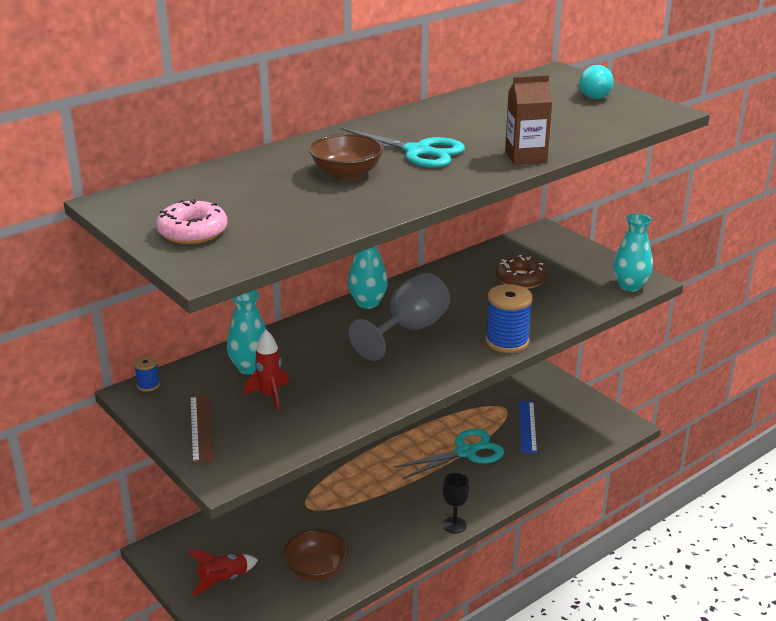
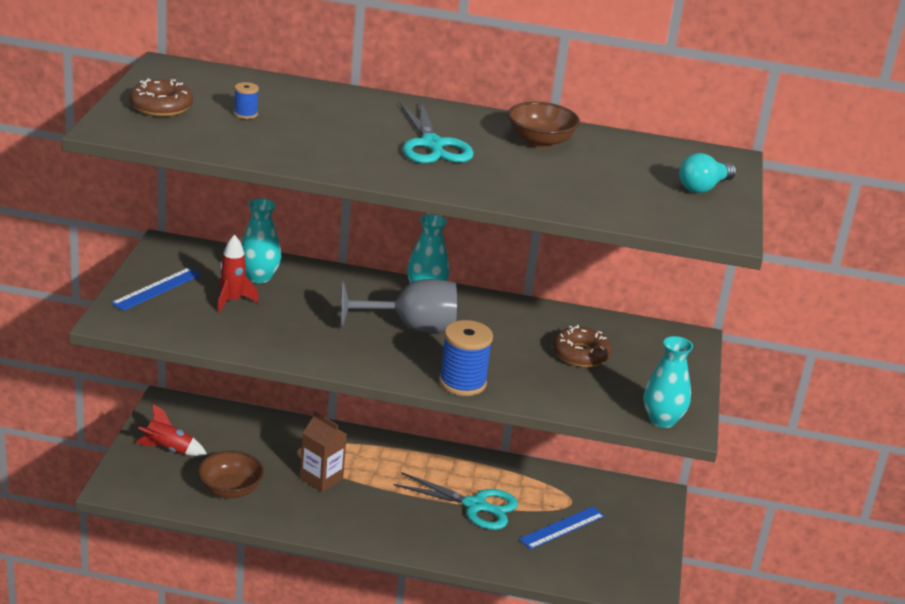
camera: 45 degrees right, 0 degrees up
blue spool [134,356,160,392] -> blue spool moved to [234,82,259,119]
pink donut [156,199,228,244] -> brown donut [129,78,193,117]
brown ruler [190,394,214,464] -> blue ruler [111,268,201,311]
brown bowl [309,134,384,180] -> brown bowl moved to [508,102,580,148]
black goblet [442,473,470,534] -> none
brown carton [505,75,552,165] -> brown carton moved to [300,411,347,492]

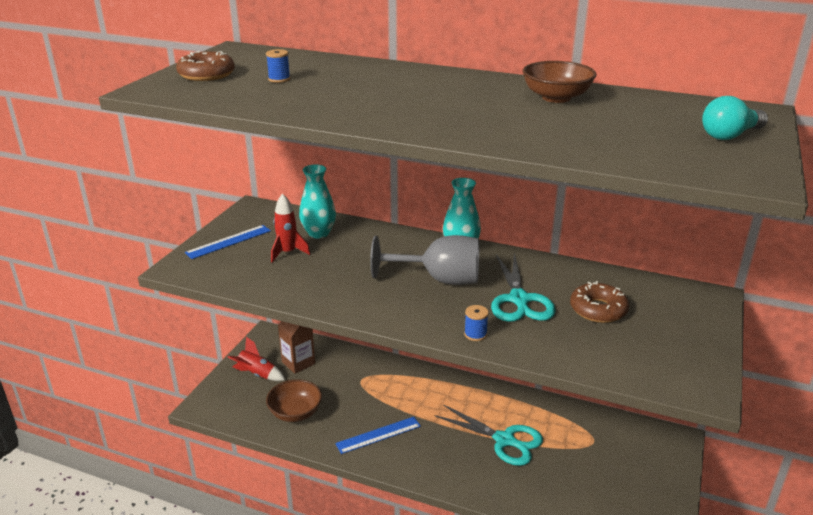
camera: 15 degrees right, 0 degrees up
brown carton [300,411,347,492] -> brown carton moved to [278,321,315,374]
turquoise scissors [400,101,474,164] -> turquoise scissors moved to [491,253,556,322]
blue spool [439,320,493,396] -> blue spool [464,305,489,341], size x0.49
blue ruler [519,506,605,550] -> blue ruler moved to [335,417,421,454]
turquoise vase [644,336,693,428] -> none

